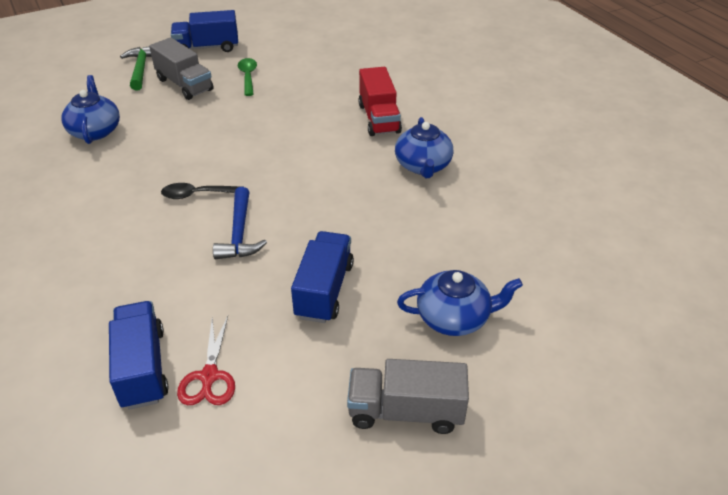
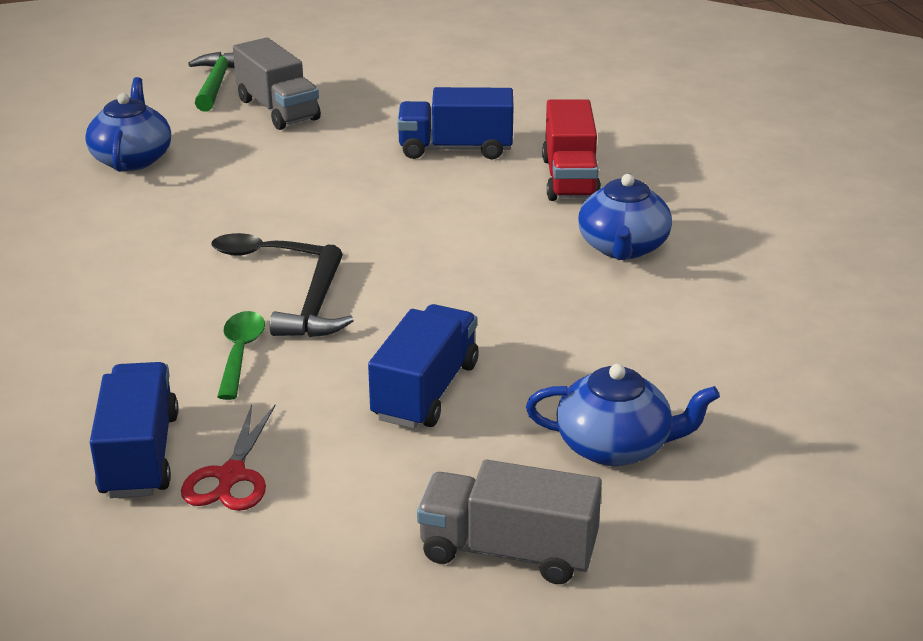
camera: 10 degrees right, 10 degrees down
blue truck [171,10,238,52] -> blue truck moved to [397,87,513,159]
blue hammer [213,187,267,259] -> black hammer [270,244,354,337]
green spoon [238,58,257,96] -> green spoon moved to [217,311,265,400]

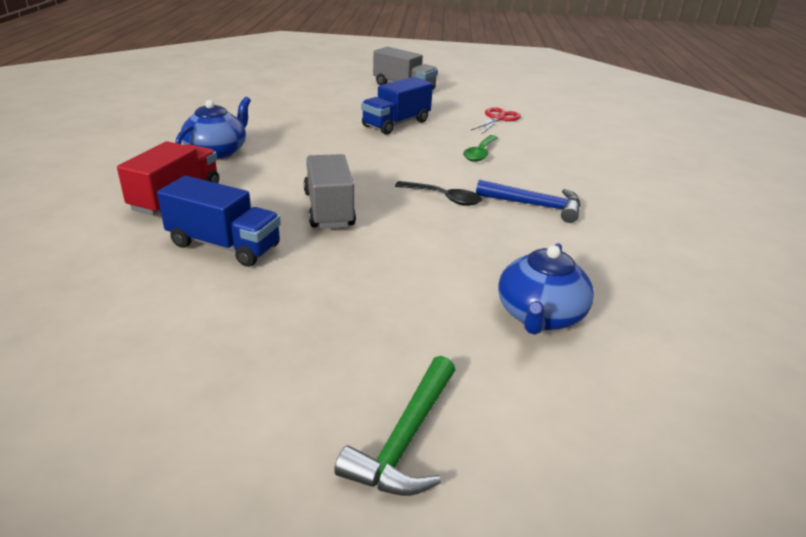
camera: 160 degrees left, 0 degrees up
blue truck [90,362,178,498] -> none
grey truck [233,37,321,130] -> grey truck moved to [304,154,356,229]
black hammer [270,244,354,337] -> none
blue teapot [526,364,720,466] -> none
none -> blue hammer [476,179,581,223]

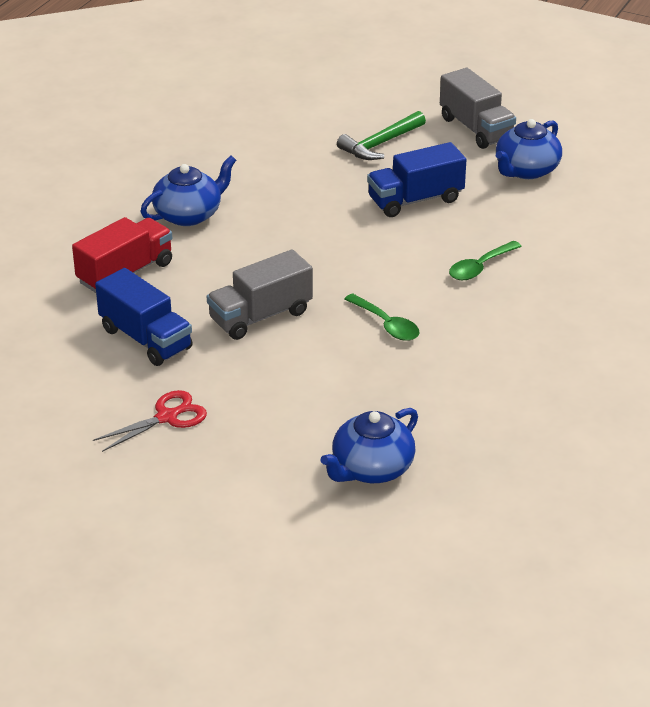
camera: 25 degrees right, 5 degrees up
grey truck [304,154,356,229] -> grey truck turned 135 degrees counterclockwise [207,249,313,340]
green hammer [334,356,455,496] -> green hammer moved to [337,111,426,160]
black spoon [395,181,482,206] -> green spoon [344,294,420,341]
red scissors [471,107,521,134] -> red scissors moved to [93,390,207,452]
blue hammer [476,179,581,223] -> none
none -> blue teapot [496,119,562,179]

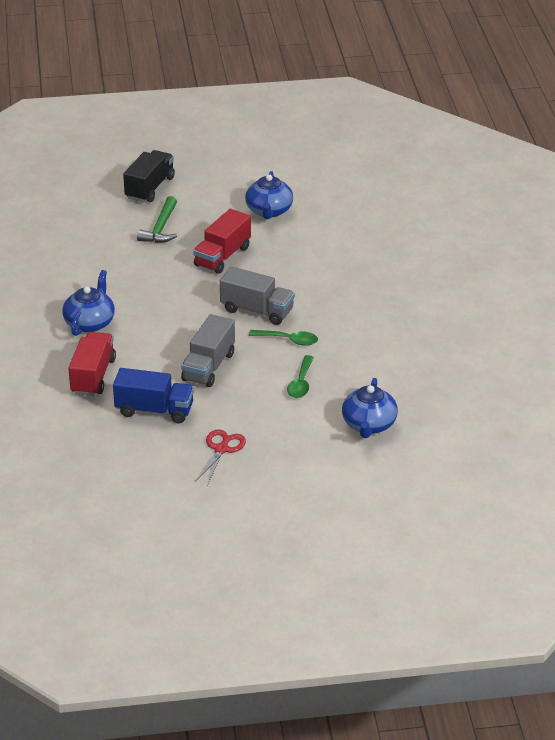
camera: 35 degrees left, 0 degrees up
blue truck [367,142,466,217] -> red truck [193,209,251,274]
grey truck [440,68,516,149] -> grey truck moved to [220,267,295,325]
green spoon [449,241,522,280] -> green spoon moved to [287,355,314,398]
none -> black truck [123,150,175,202]

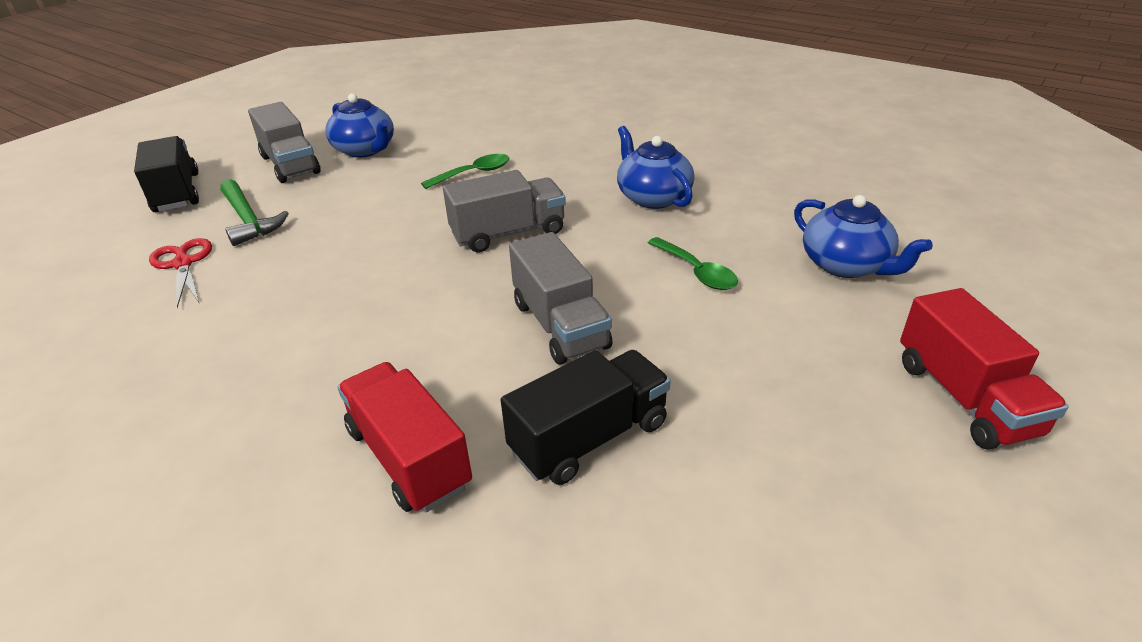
camera: 45 degrees left, 0 degrees up
blue teapot [62,270,115,336] -> blue teapot moved to [617,126,694,209]
blue truck [113,368,194,423] -> black truck [501,350,671,485]
red truck [193,209,251,274] -> red truck moved to [900,288,1069,450]
red scissors [195,430,246,485] -> red scissors moved to [149,238,212,308]
green spoon [249,330,318,346] -> green spoon moved to [421,154,509,189]
none -> grey truck [248,102,321,183]

